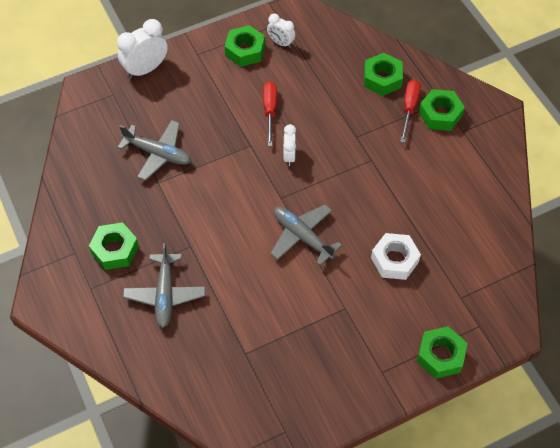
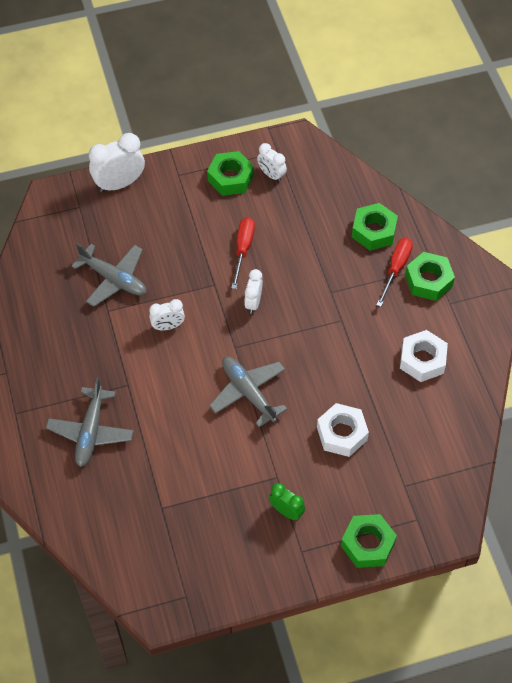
camera: 10 degrees right, 0 degrees up
green nut [89,222,139,270] -> none
none -> white clock [149,299,185,330]
none -> green clock [269,483,305,520]
none -> white nut [400,330,448,382]

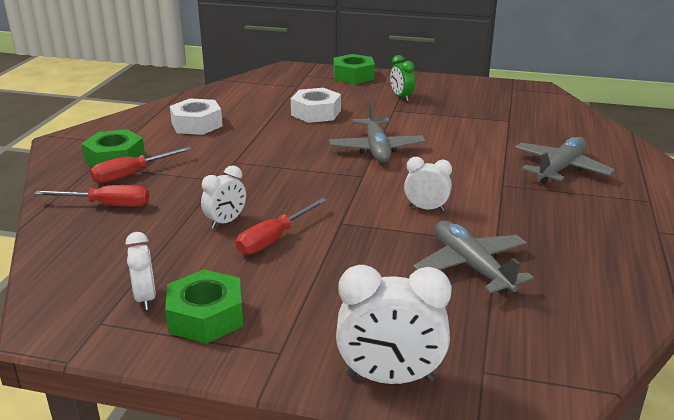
camera: 150 degrees left, 30 degrees down
white clock [244,269,263,314] -> white clock moved to [201,165,246,229]
green nut [352,203,398,251] -> red screwdriver [35,185,149,207]

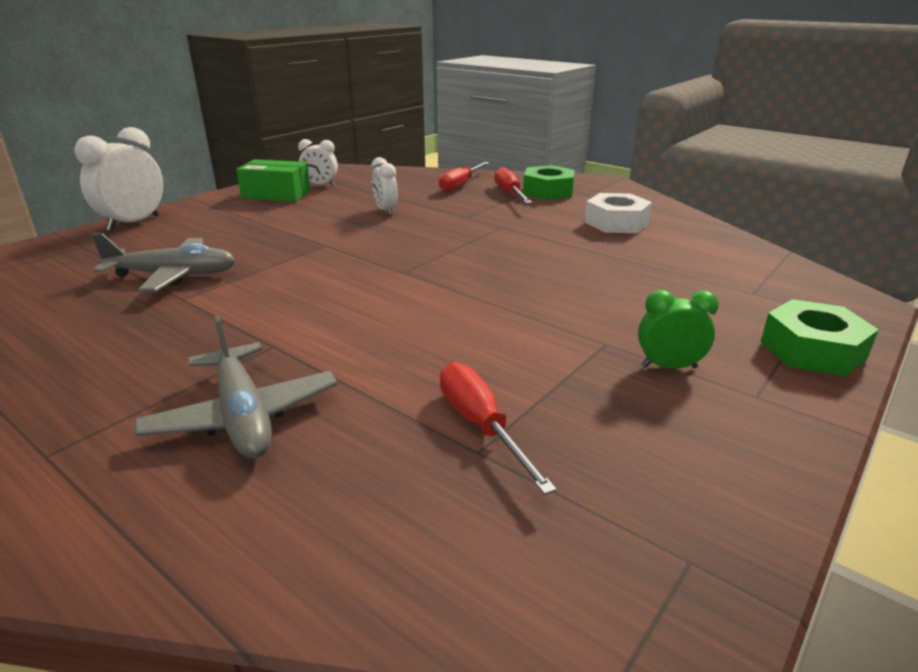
camera: 115 degrees right, 0 degrees up
green nut [165,269,243,344] -> green box [236,159,311,202]
red screwdriver [236,198,327,255] -> red screwdriver moved to [440,362,557,495]
white nut [291,88,341,123] -> none
grey plane [329,100,425,163] -> none
white clock [404,157,452,211] -> none

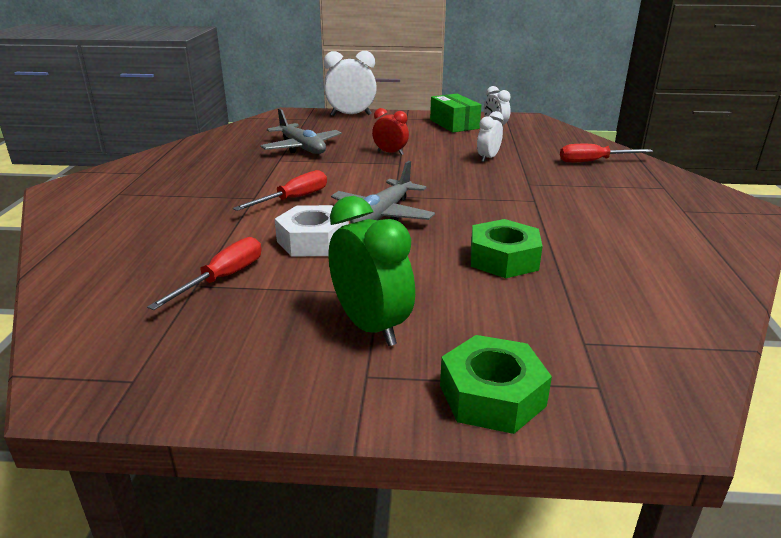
camera: 55 degrees right, 0 degrees up
grey plane [134,315,338,458] -> grey plane moved to [331,161,435,223]
red screwdriver [494,167,532,204] -> red screwdriver moved to [233,170,327,211]
green nut [523,165,575,200] -> green nut moved to [471,219,543,278]
white nut [585,193,652,233] -> white nut moved to [275,205,349,257]
green clock [638,290,719,369] -> green clock [329,196,415,346], size x1.68
none -> red clock [372,108,409,155]

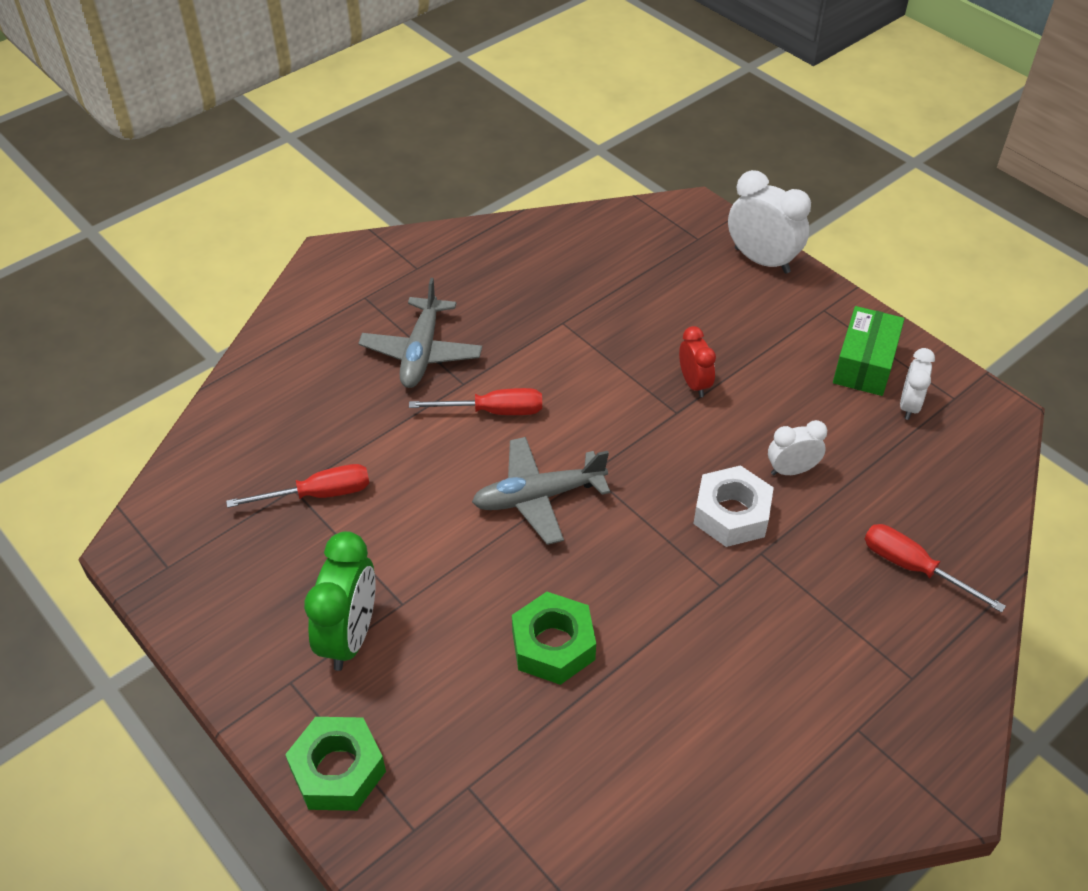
camera: 45 degrees right, 20 degrees up
grey plane [261,108,342,154] -> grey plane moved to [358,278,482,388]
white nut [275,205,349,257] -> white nut moved to [693,465,774,547]

